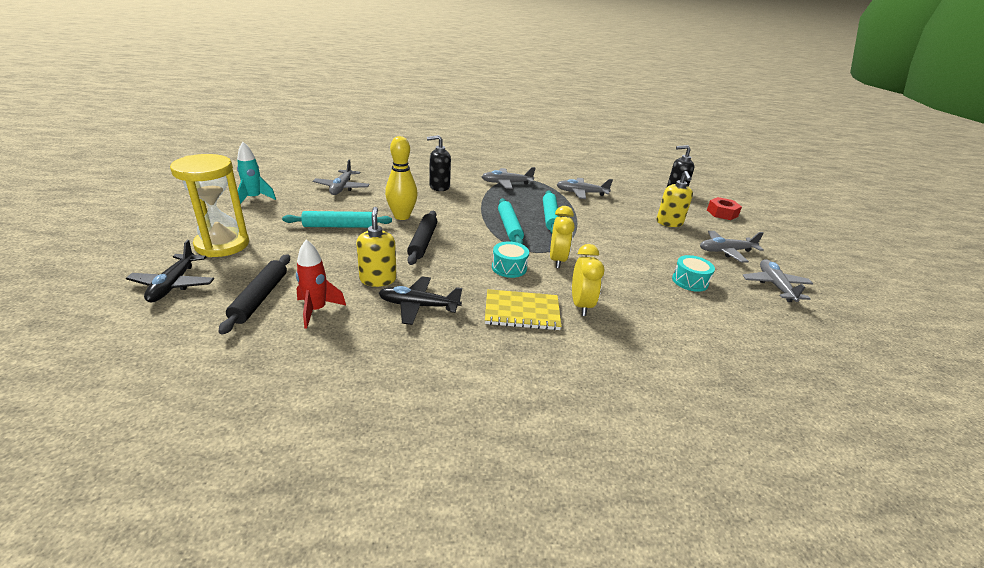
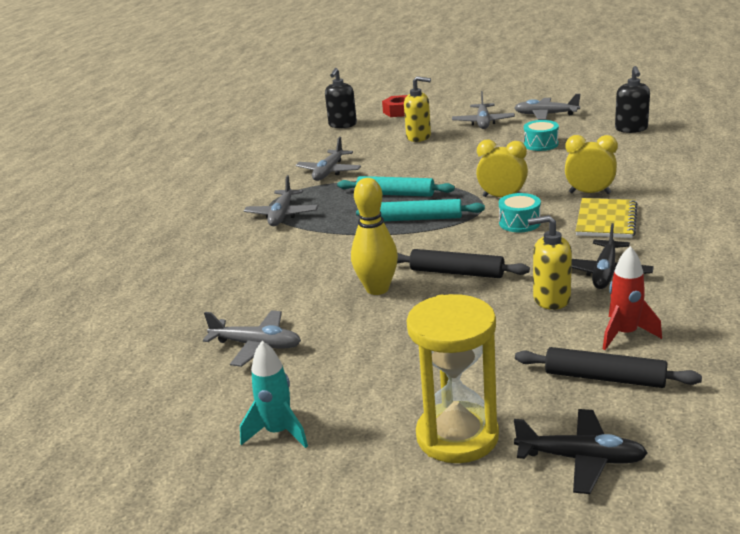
camera: 70 degrees left, 5 degrees down
turquoise rolling pin [282,211,392,228] -> none
black soap dispenser [427,135,451,191] -> black soap dispenser moved to [615,66,650,133]

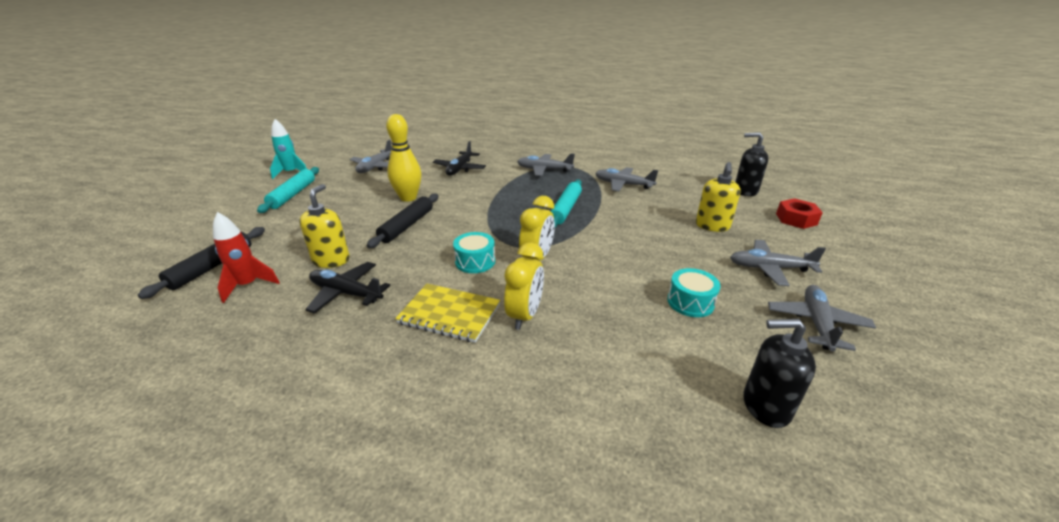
camera: 90 degrees right, 5 degrees up
turquoise rolling pin [356,199,485,221] -> turquoise rolling pin moved to [257,167,319,213]
yellow hourglass [406,294,499,463] -> none
black plane [514,409,648,494] -> black plane moved to [433,141,486,176]

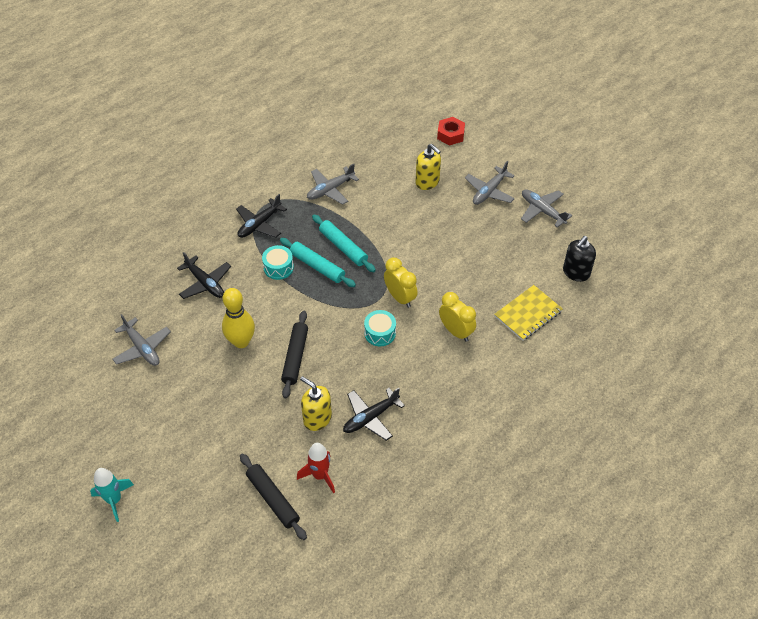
camera: 60 degrees left, 20 degrees up
turquoise rolling pin [257,167,319,213] -> turquoise rolling pin moved to [280,238,356,287]
turquoise rocket [270,119,307,179] -> turquoise rocket moved to [90,468,134,522]
black rolling pin [367,194,438,248] -> black rolling pin turned 45 degrees clockwise [281,311,308,398]
yellow notebook [395,284,500,343] -> yellow notebook moved to [494,285,563,341]
grey plane [517,153,575,176] -> black plane [236,194,287,238]
turquoise drum [667,268,721,317] -> turquoise drum moved to [262,245,294,280]
black soap dispenser [735,132,769,196] -> none

